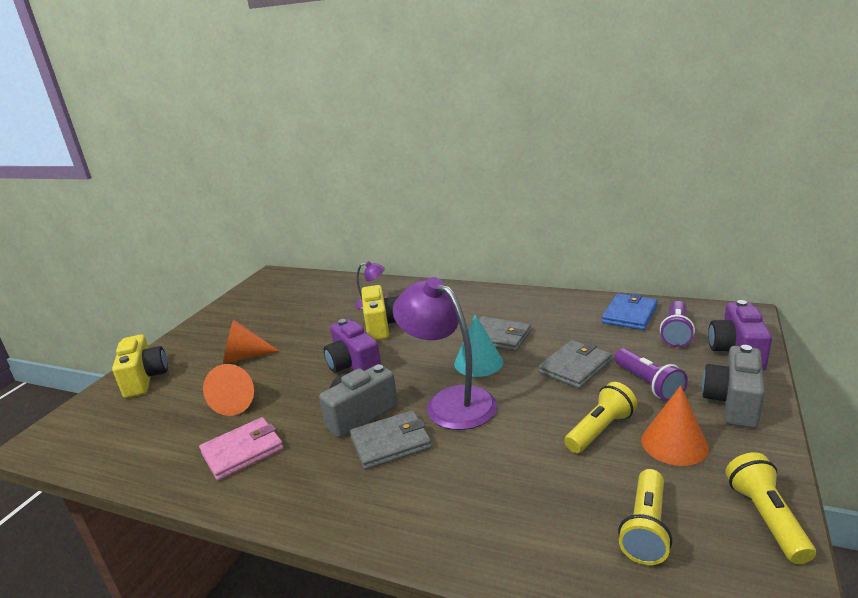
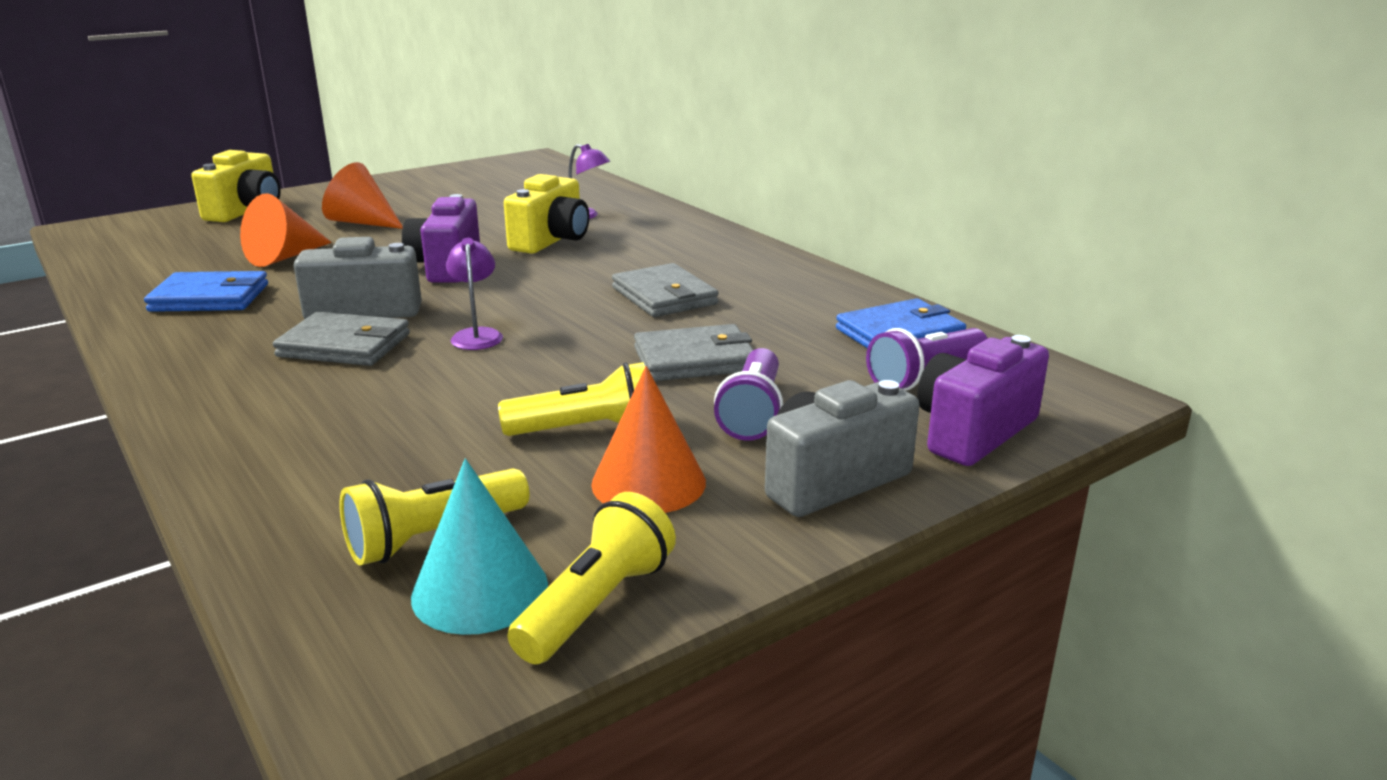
camera: 30 degrees right, 0 degrees up
pink wallet [199,417,284,481] -> blue wallet [144,271,268,312]
purple lamp [393,277,497,430] -> purple lamp [446,238,503,350], size x0.46
turquoise cone [454,314,503,377] -> turquoise cone moved to [411,458,548,635]

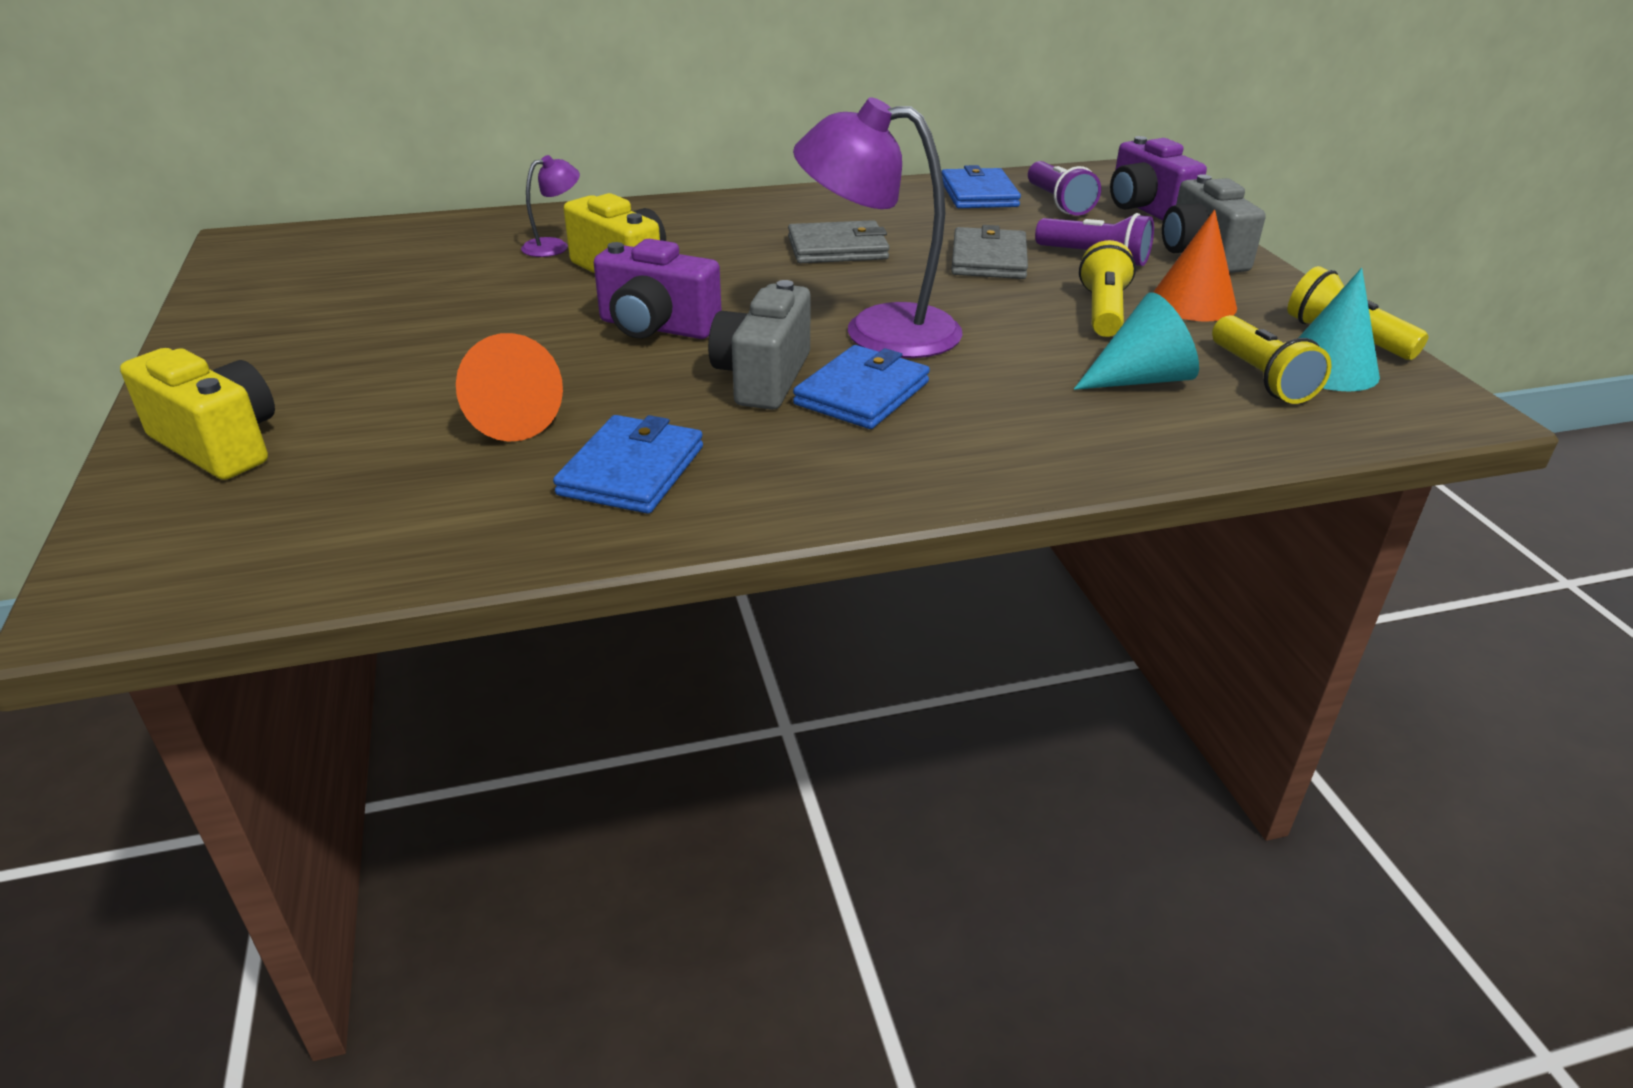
camera: 70 degrees left, 10 degrees up
grey wallet [273,312,410,366] -> blue wallet [793,345,930,429]
orange cone [322,162,403,229] -> none
purple lamp [446,238,503,350] -> purple lamp [793,97,963,358], size x2.17
none -> turquoise cone [1074,292,1199,390]

